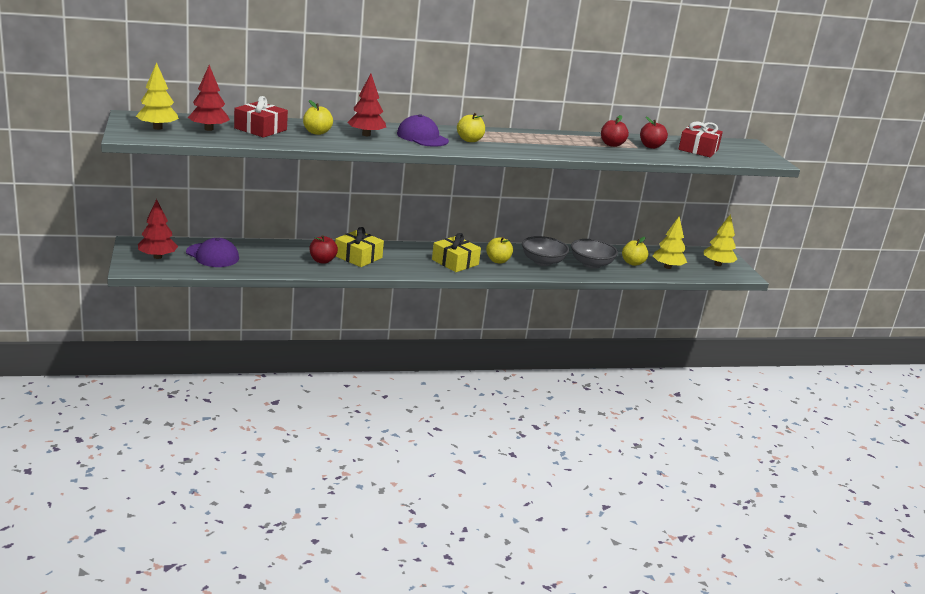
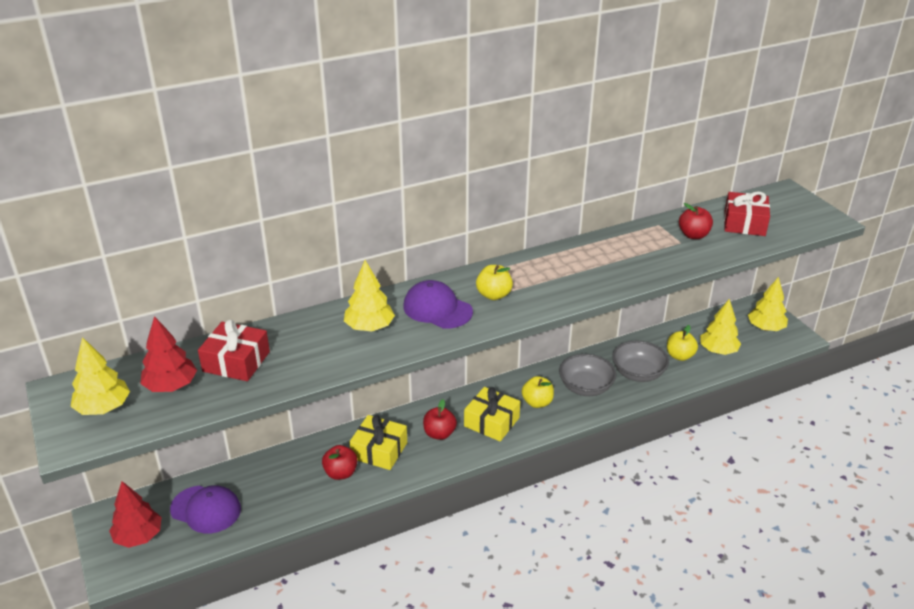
camera: 10 degrees left, 10 degrees up
yellow apple [303,100,333,135] -> none
red tree [347,74,386,136] -> yellow tree [344,260,395,331]
red apple [601,115,629,147] -> red apple moved to [423,399,457,440]

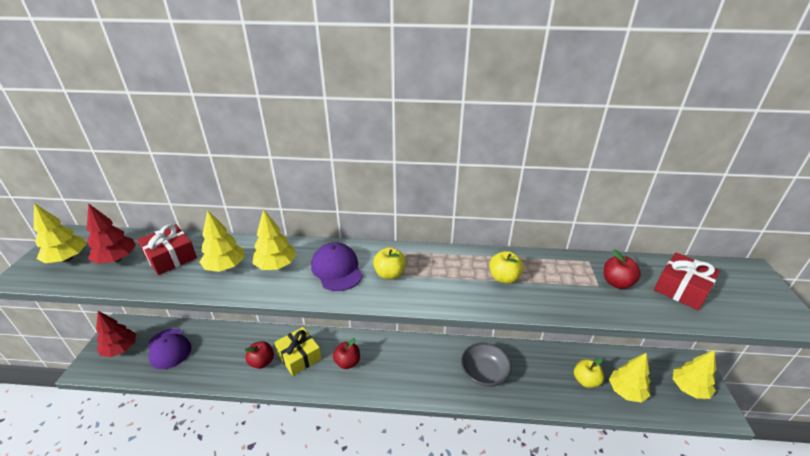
camera: 30 degrees right, 0 degrees up
yellow gift [464,387,520,441] -> none
yellow apple [522,376,554,408] -> yellow apple moved to [489,251,523,284]
grey bowl [612,341,669,382] -> none
none -> yellow tree [200,210,245,272]

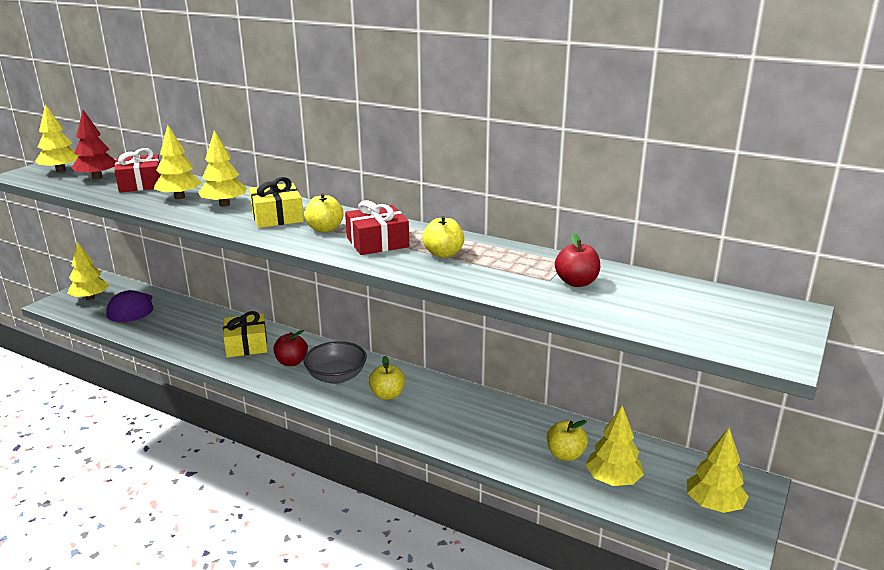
camera: 25 degrees right, 10 degrees down
red tree [96,311,136,357] -> yellow tree [68,241,109,300]
red apple [244,341,274,369] -> none
purple cap [311,242,363,291] -> yellow gift [249,177,304,228]
grey bowl [461,343,512,387] -> grey bowl moved to [304,341,367,384]
red gift [654,252,720,310] -> red gift moved to [345,200,409,255]
none -> yellow apple [369,356,405,400]

